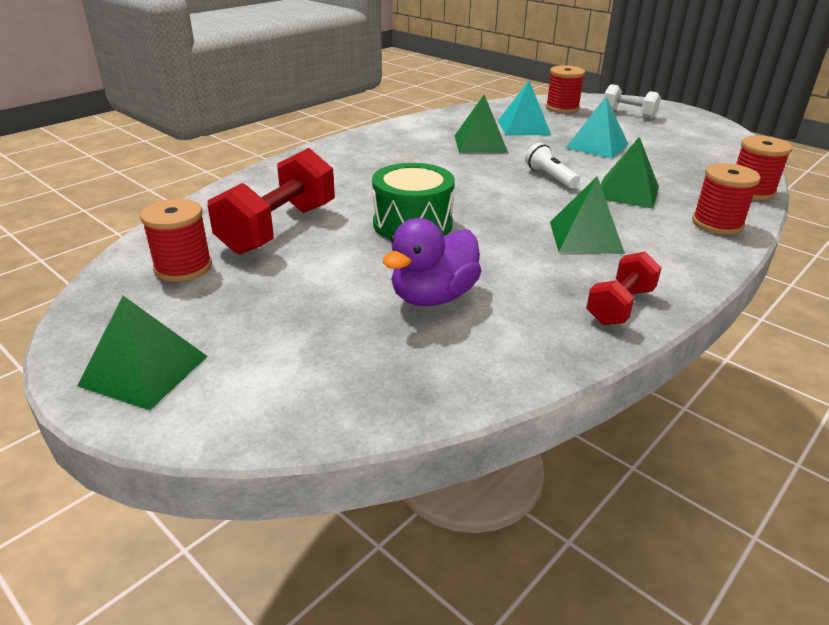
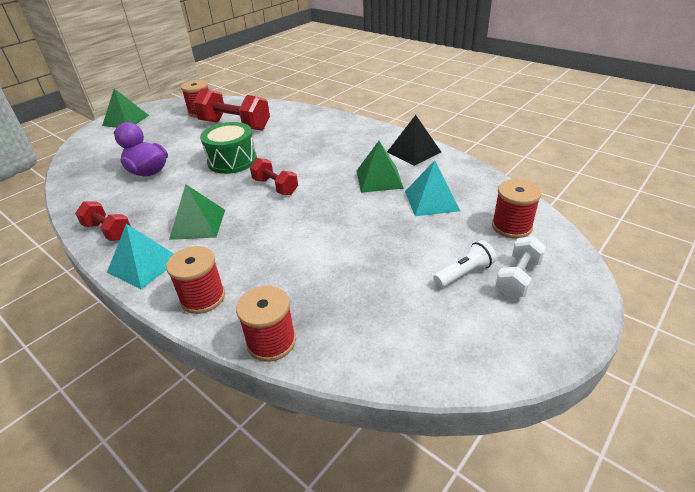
camera: 90 degrees right, 5 degrees up
white flashlight [525,143,580,188] -> white flashlight moved to [433,240,496,287]
turquoise pyramid [566,97,628,159] -> turquoise pyramid moved to [107,224,174,289]
green pyramid [601,137,659,208] -> none
none -> red dumbbell [250,158,298,195]
none -> black pyramid [387,115,441,166]

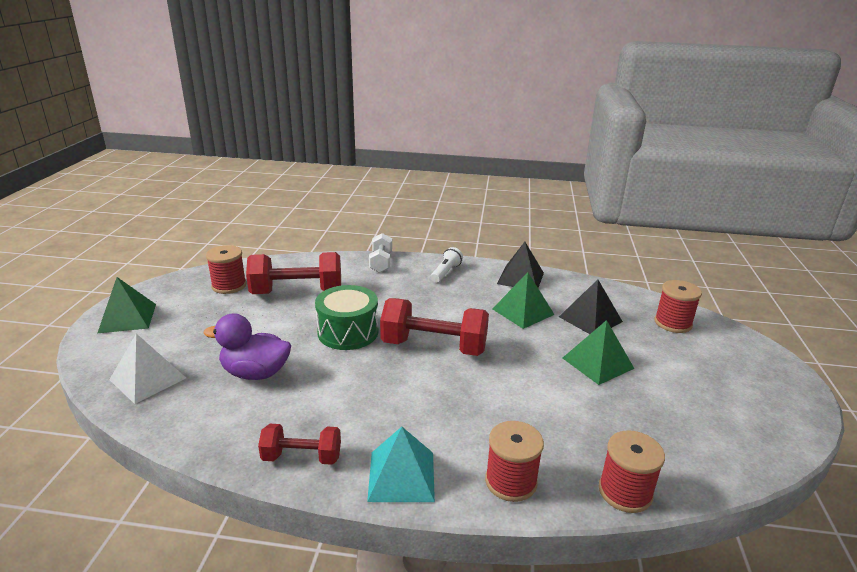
camera: 35 degrees left, 10 degrees down
green pyramid [169,184,225,240] -> green pyramid moved to [563,320,634,385]
red dumbbell [250,158,298,195] -> red dumbbell [380,298,489,356], size x1.73
turquoise pyramid [405,160,460,216] -> black pyramid [559,280,623,334]
white flashlight [433,240,496,287] -> white flashlight moved to [431,247,463,283]
white dumbbell [495,236,546,298] -> white dumbbell moved to [369,233,392,273]
none -> white pyramid [109,334,186,404]

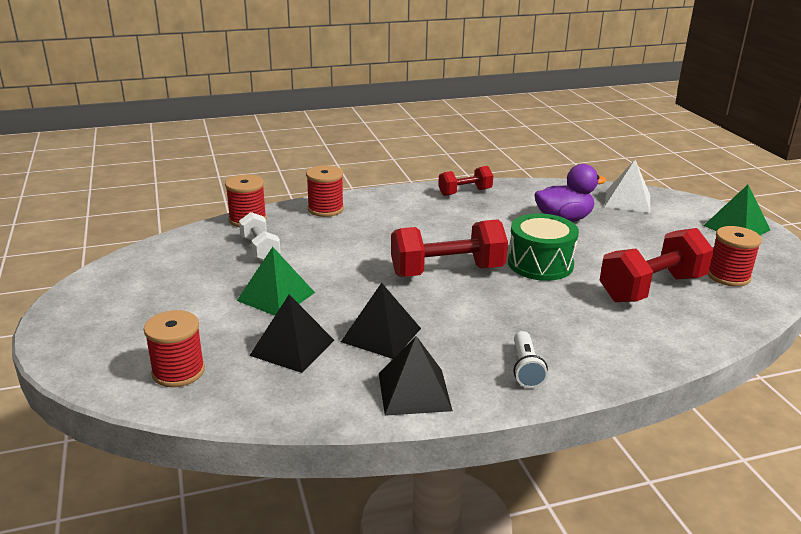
camera: 155 degrees right, 0 degrees up
turquoise pyramid [367,427,435,502] -> none
white dumbbell [369,233,392,273] -> white dumbbell moved to [239,212,281,260]
green pyramid [493,272,555,329] -> black pyramid [341,283,421,359]

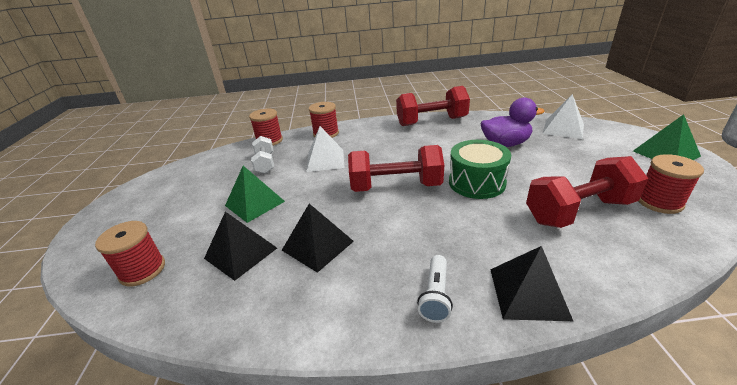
camera: 15 degrees right, 5 degrees up
black pyramid [379,336,453,416] -> black pyramid moved to [490,246,573,321]
red dumbbell [438,166,493,196] -> red dumbbell [396,86,470,126], size x1.73
none -> white pyramid [306,126,345,172]

